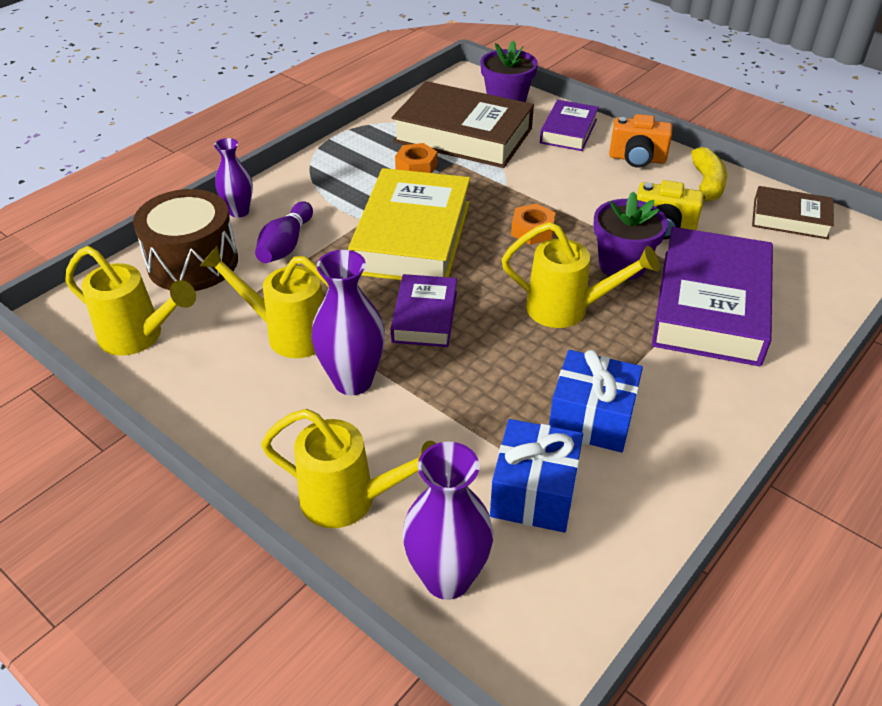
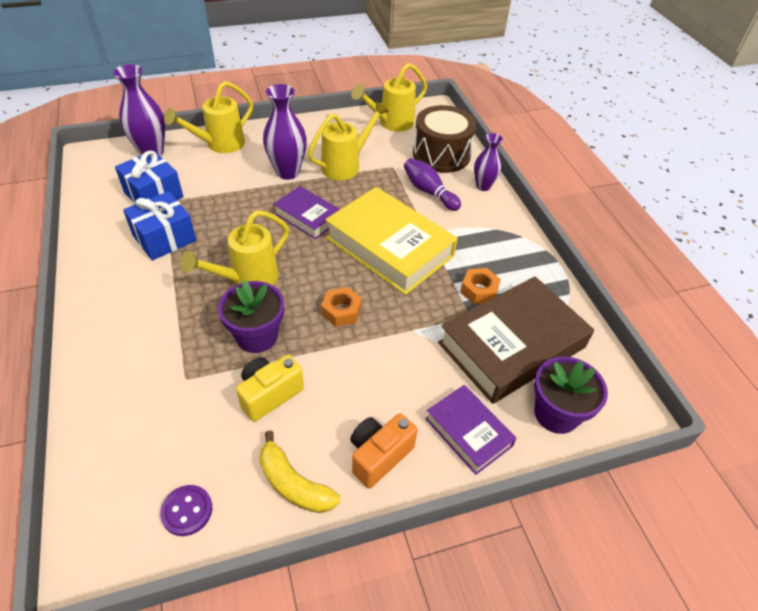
camera: 120 degrees right, 5 degrees up
purple book [652,227,773,367] -> none
brown book [752,186,834,239] -> purple button [160,485,212,536]

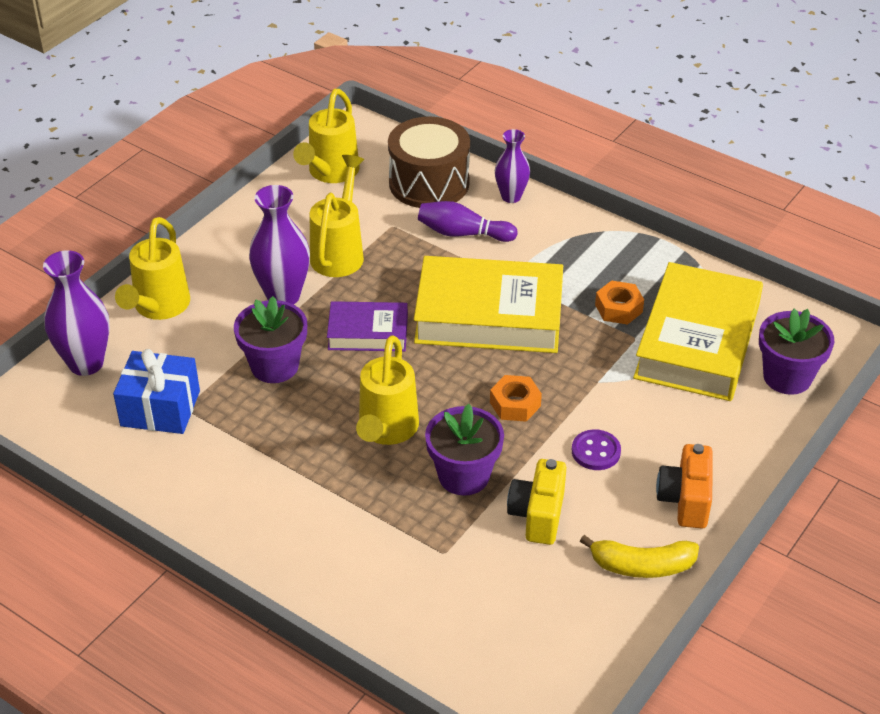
camera: 35 degrees left, 5 degrees down
blue gift [123,191,196,261] -> none
purple button [160,485,212,536] -> purple button moved to [572,429,621,470]
purple book [425,385,517,475] -> none
brown book [438,276,594,404] -> yellow book [633,262,763,401]
none -> purple flower pot [234,296,307,383]

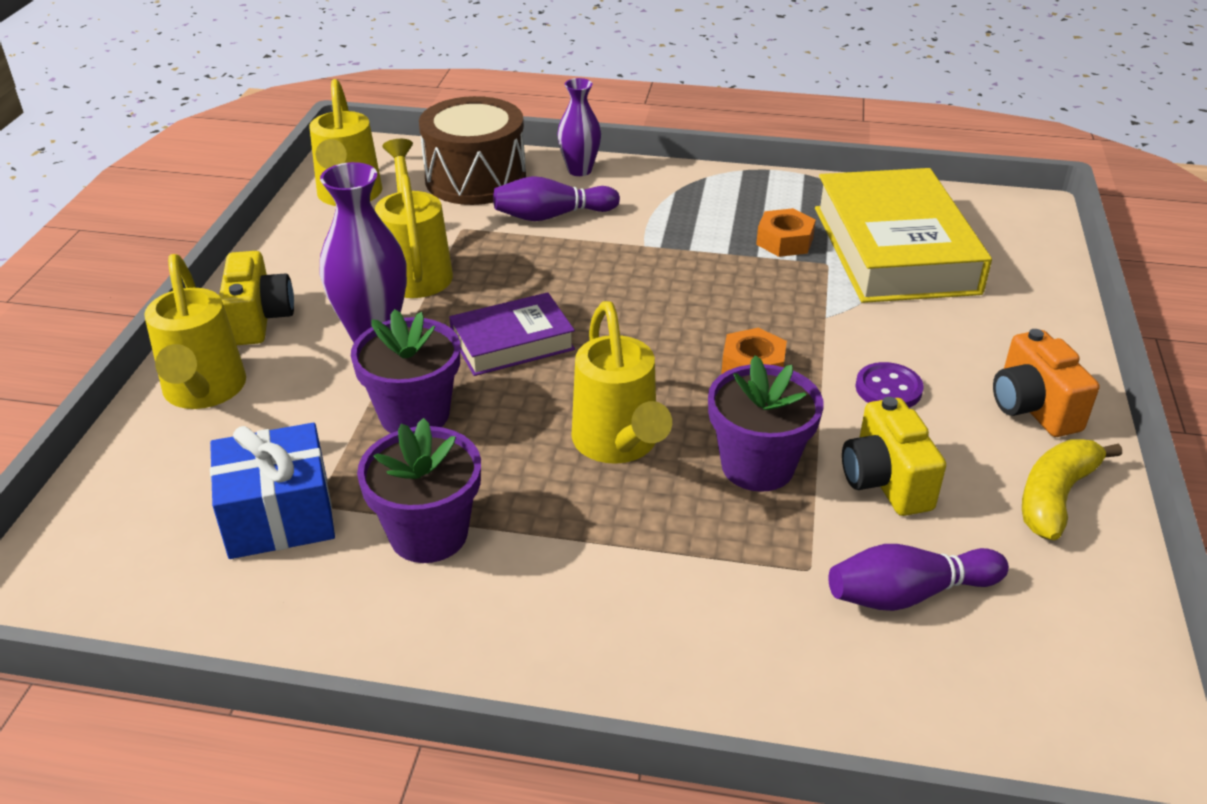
camera: 25 degrees left, 5 degrees down
purple vase [43,250,110,376] -> none
yellow book [414,256,563,353] -> none
yellow banana [580,535,699,578] -> yellow banana turned 150 degrees clockwise [1022,439,1122,540]
purple flower pot [759,309,834,395] -> purple flower pot moved to [357,418,481,563]
none -> yellow camera [219,251,294,345]
none -> purple bowling pin [828,544,1009,611]

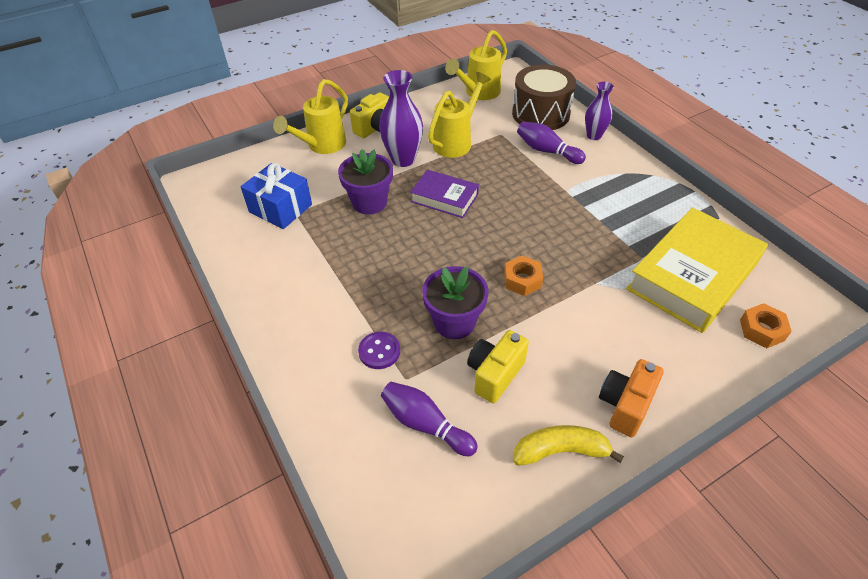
camera: 50 degrees right, 10 degrees up
purple flower pot [357,418,481,563] -> none
yellow watering can [571,301,672,464] -> none
orange nut [756,208,816,257] -> orange nut moved to [740,303,792,348]
purple button [855,362,924,408] -> purple button moved to [358,332,400,369]

